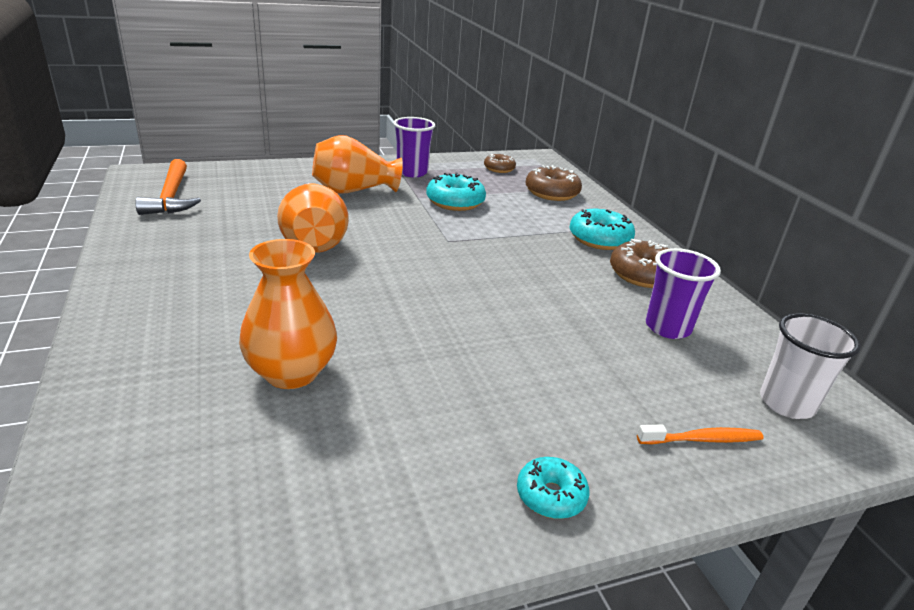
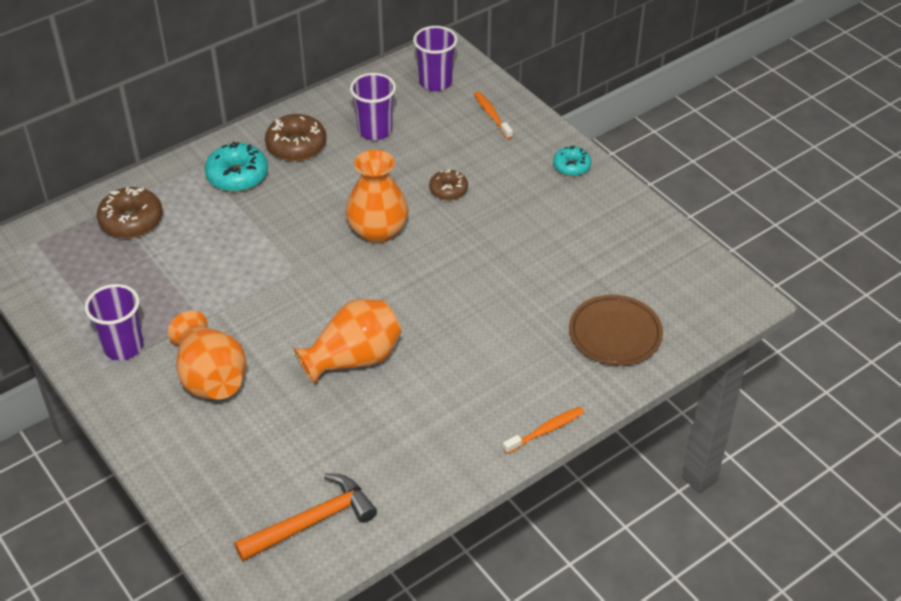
camera: 105 degrees left, 15 degrees up
orange vase [239,239,337,389] -> orange vase moved to [346,150,408,244]
turquoise donut [426,172,486,211] -> none
brown donut [484,154,516,173] -> brown donut moved to [429,169,468,200]
white cup [760,313,860,419] -> purple cup [413,26,458,91]
none -> orange toothbrush [503,407,584,454]
none -> brown plate [569,295,663,366]

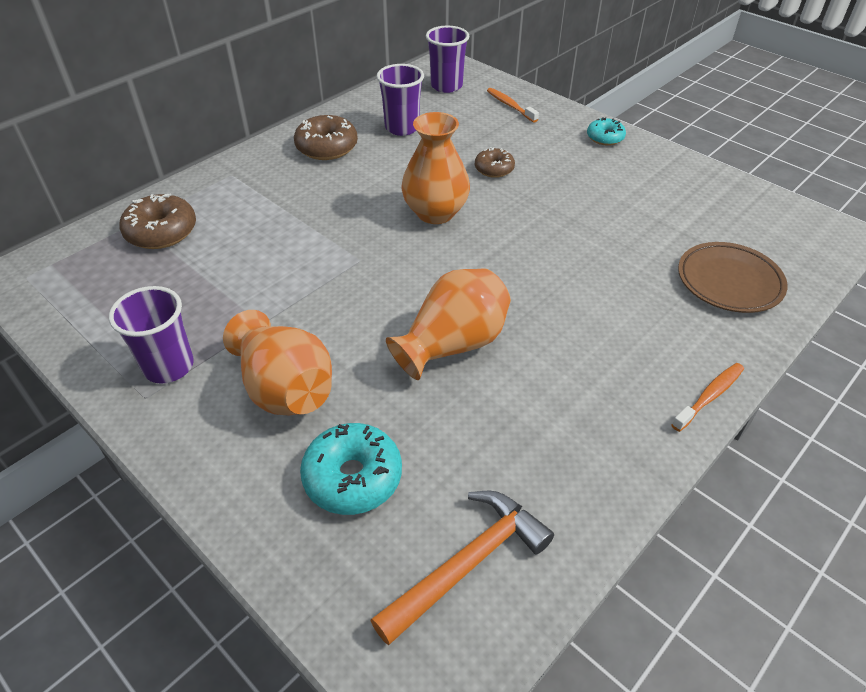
camera: 10 degrees left, 0 degrees up
turquoise donut [205,142,268,192] -> turquoise donut moved to [300,423,402,515]

